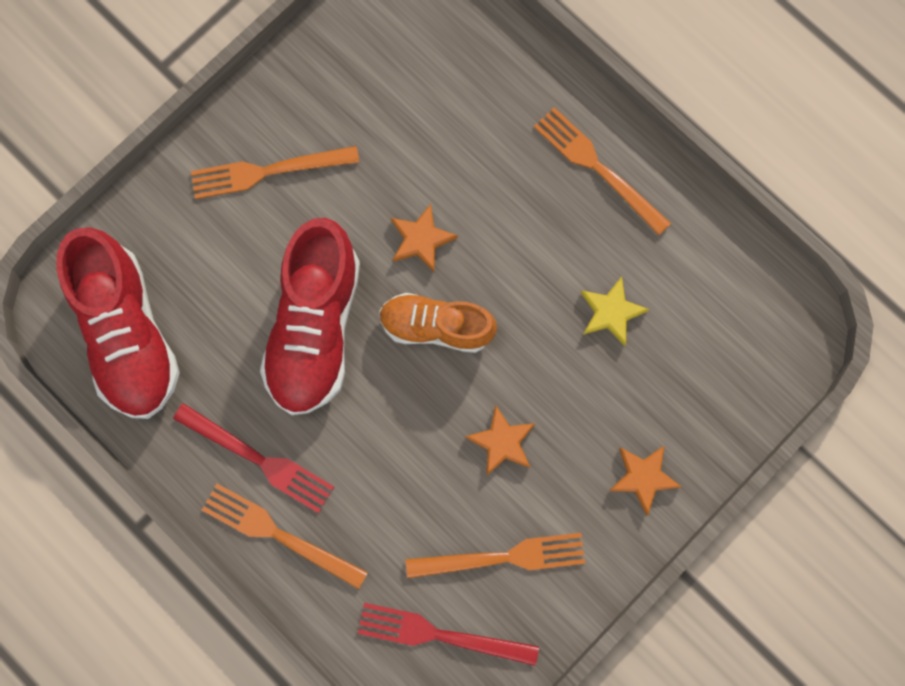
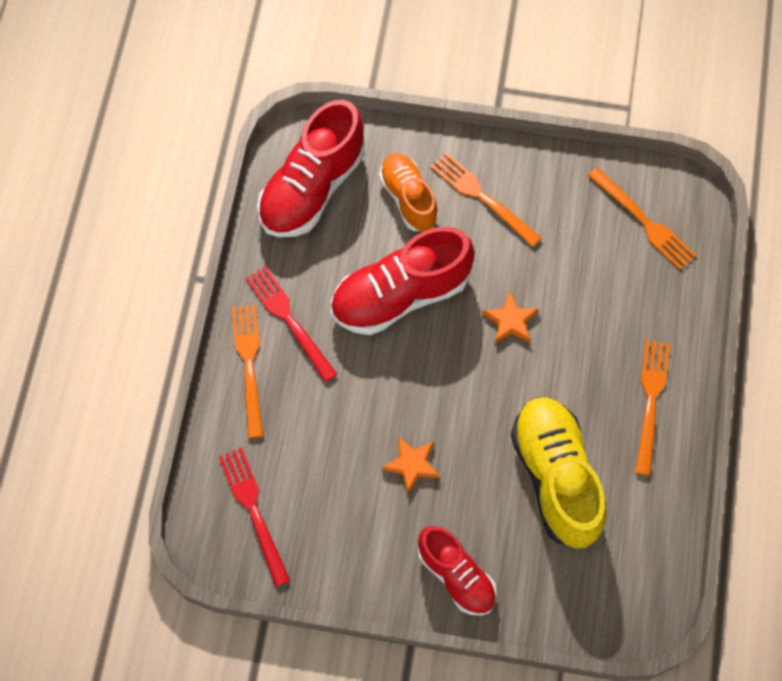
camera: 55 degrees right, 10 degrees down
red fork [173,403,334,513] -> red fork turned 150 degrees clockwise [245,266,337,382]
orange shoe [379,293,497,353] -> orange shoe moved to [379,153,438,231]
orange fork [406,533,585,578] -> orange fork moved to [587,167,697,270]
yellow star [581,277,649,346] -> yellow shoe [511,397,606,548]
orange star [609,445,682,515] -> red shoe [418,526,497,616]

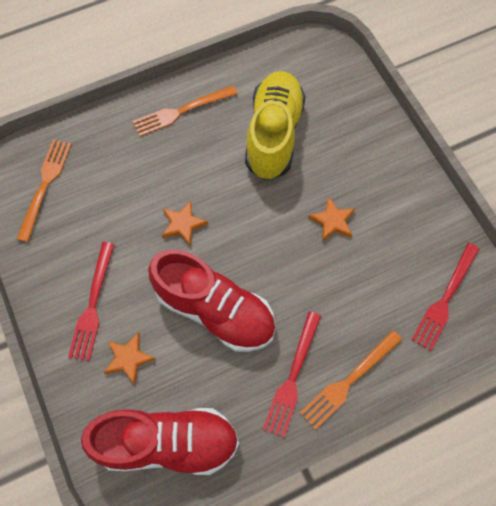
camera: 125 degrees left, 0 degrees up
orange shoe [379,153,438,231] -> orange star [104,332,156,385]
red shoe [418,526,497,616] -> none
orange fork [430,152,542,247] -> red fork [68,242,114,361]
yellow shoe [511,397,606,548] -> yellow shoe turned 150 degrees clockwise [245,71,306,180]

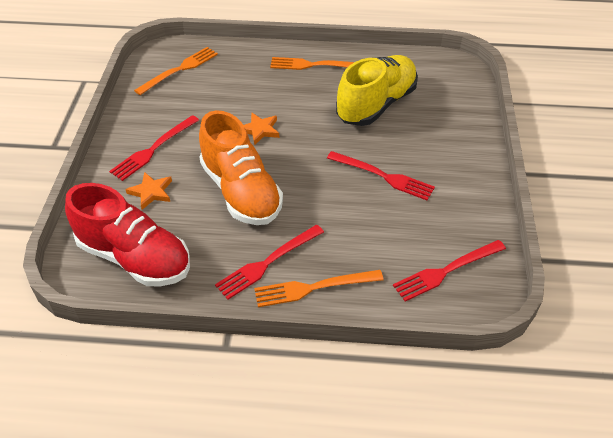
camera: 30 degrees right, 20 degrees down
red shoe [148,249,275,352] -> orange shoe [199,110,283,225]
orange star [308,197,355,242] -> red fork [327,151,435,200]

